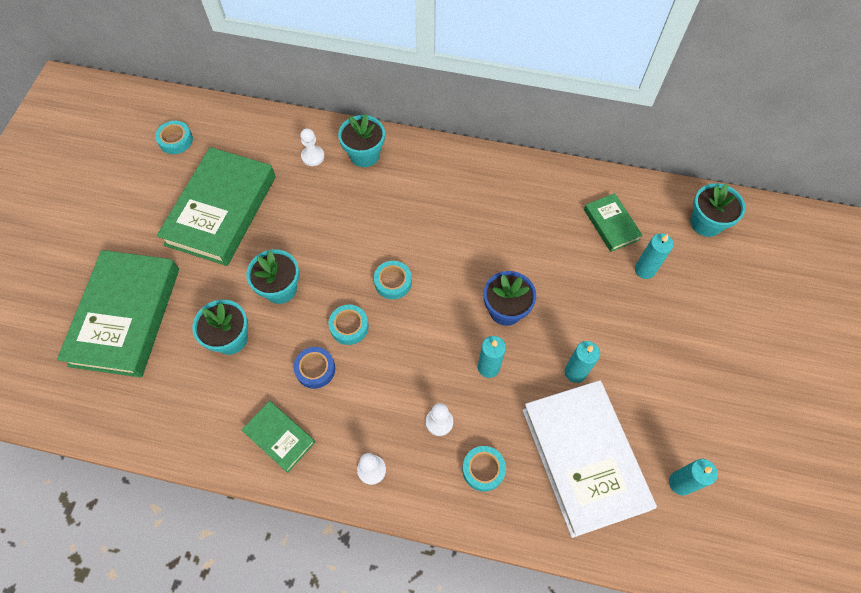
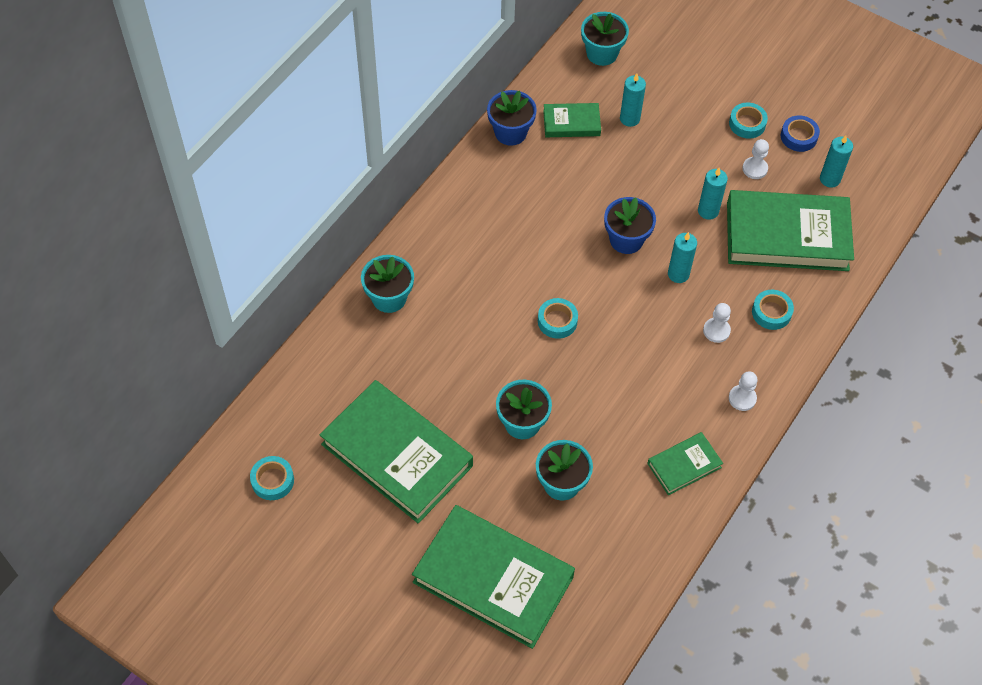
camera: 70 degrees left, 5 degrees down
blue tape [293,347,335,389] -> blue tape moved to [781,115,820,152]
white pawn [300,128,324,166] -> white pawn moved to [742,139,769,179]
turquoise tape [329,305,369,345] -> turquoise tape moved to [729,102,768,139]
white book [522,380,657,538] -> green book [727,190,854,271]
none -> blue flower pot [487,90,537,146]

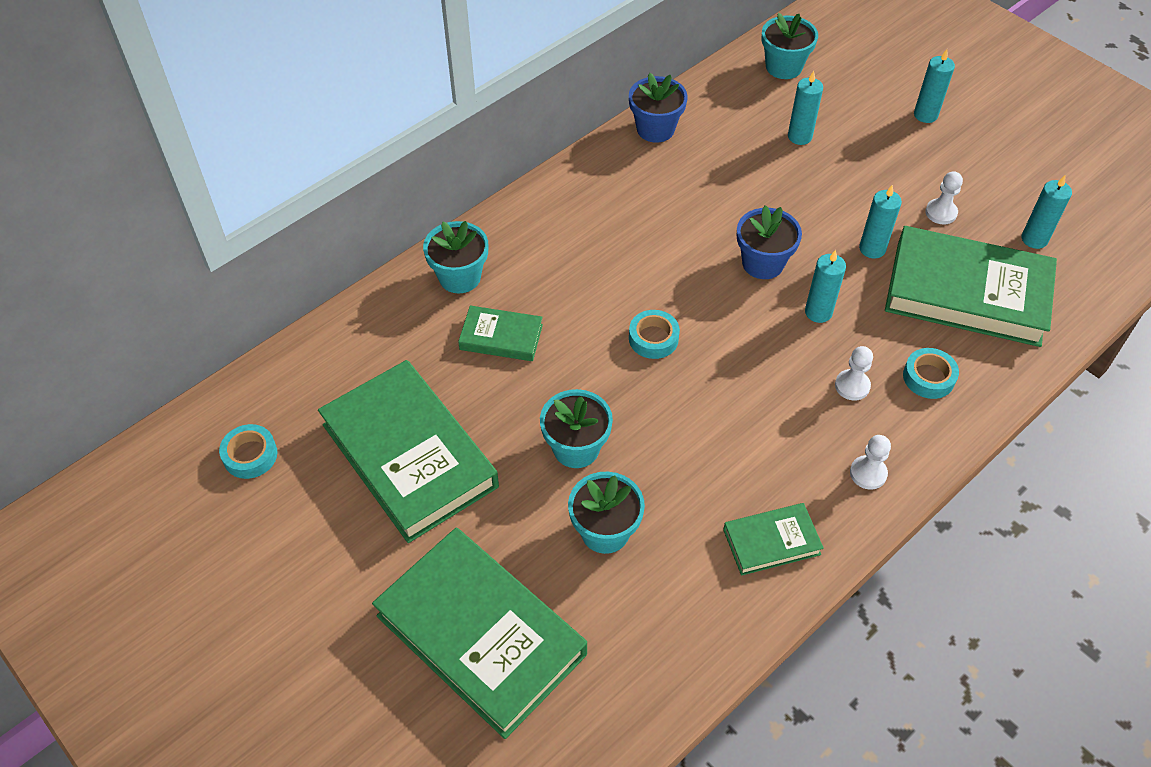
camera: 15 degrees right, 5 degrees down
green book [543,103,601,137] -> green book moved to [458,305,543,361]
turquoise tape [729,102,768,139] -> none
blue tape [781,115,820,152] -> none
none -> turquoise candle [914,49,955,123]

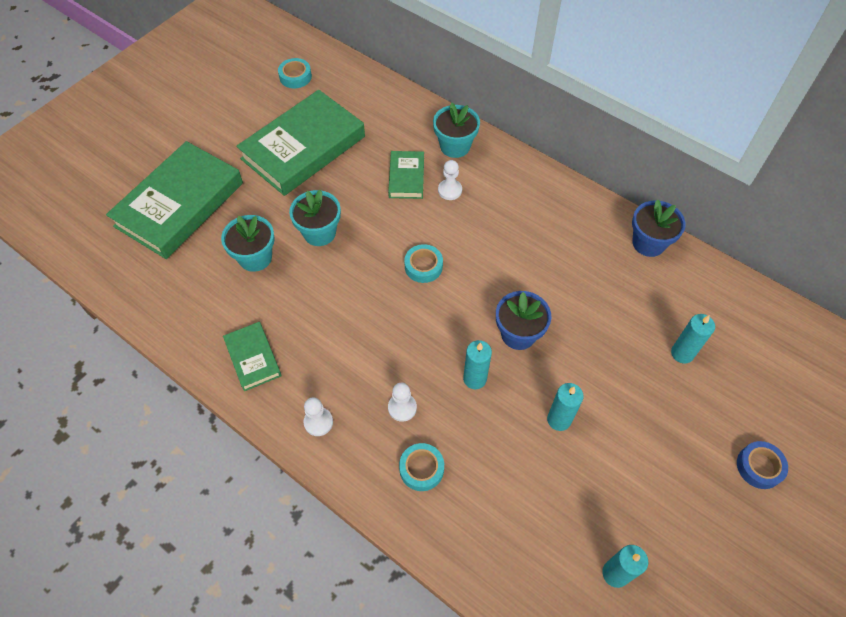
camera: 80 degrees right, 5 degrees up
turquoise flower pot [761,13,818,79] -> none
green book [885,226,1057,347] -> none
turquoise candle [914,49,955,123] -> blue tape [737,441,788,489]
white pawn [925,171,963,224] -> white pawn moved to [438,160,462,200]

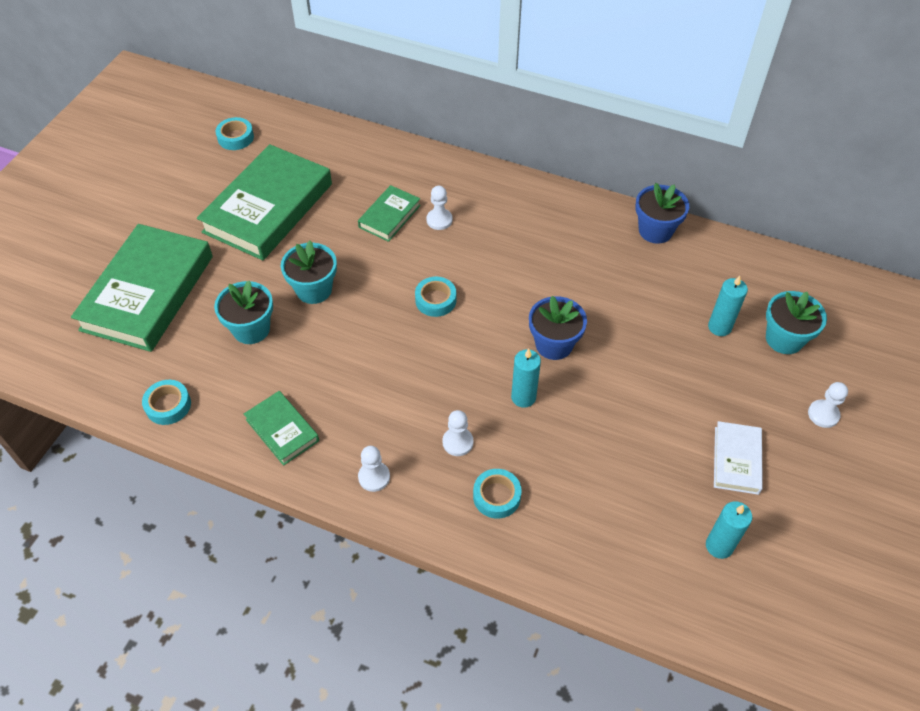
camera: 15 degrees left, 5 degrees down
green book [388,151,424,199] -> green book turned 45 degrees clockwise [358,185,421,242]
turquoise flower pot [433,103,480,158] -> turquoise flower pot moved to [766,291,827,354]
turquoise candle [547,383,584,431] -> none
blue tape [737,441,788,489] -> white pawn [808,382,848,428]
none -> turquoise tape [142,380,191,425]
none -> white book [714,421,763,495]

